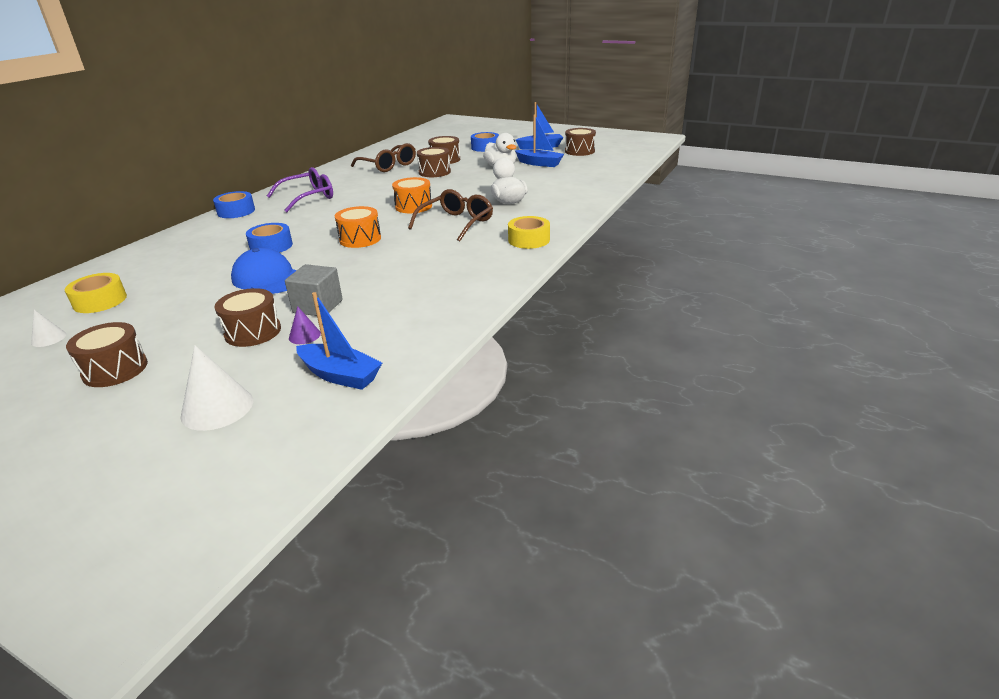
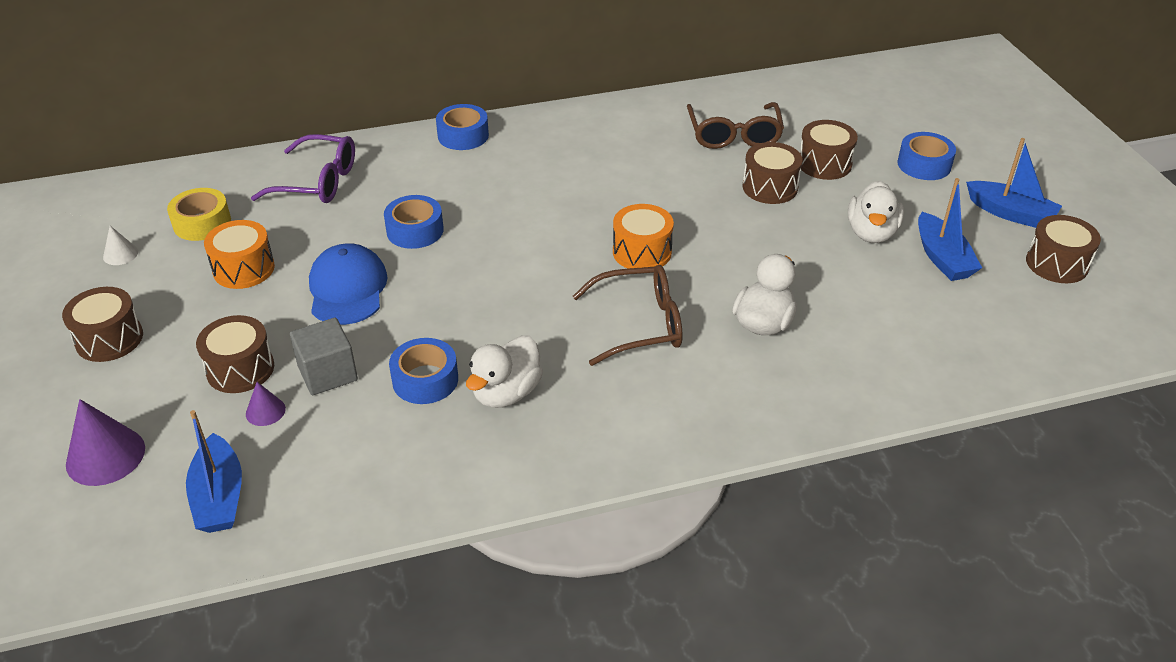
camera: 45 degrees right, 10 degrees up
white cone [180,345,253,431] -> purple cone [66,399,145,486]
purple glasses [267,167,333,212] -> purple glasses moved to [251,134,355,203]
orange drum [335,206,381,248] -> orange drum moved to [204,220,275,289]
yellow tape [508,216,550,249] -> none
none -> blue tape [389,338,458,404]
none -> white duck [466,335,543,408]

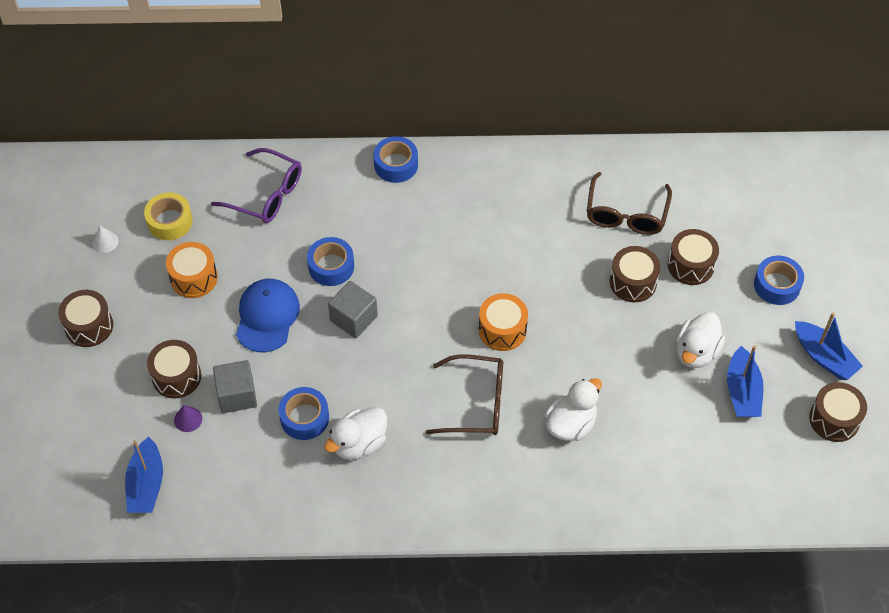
camera: 15 degrees right, 15 degrees up
purple cone [66,399,145,486] -> none
none -> grey cube [328,281,378,338]

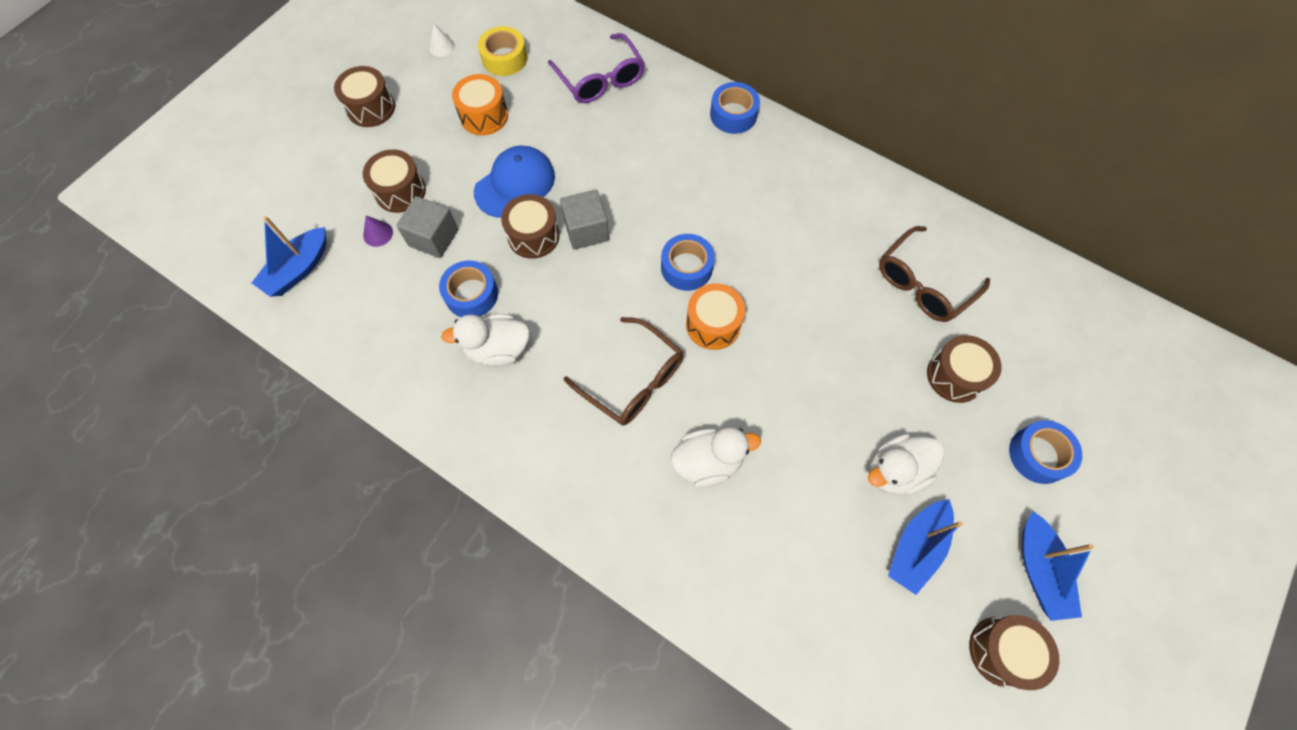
camera: 35 degrees right, 10 degrees up
blue tape [307,237,354,286] -> blue tape moved to [661,234,715,291]
brown drum [610,246,660,302] -> brown drum moved to [501,194,560,259]

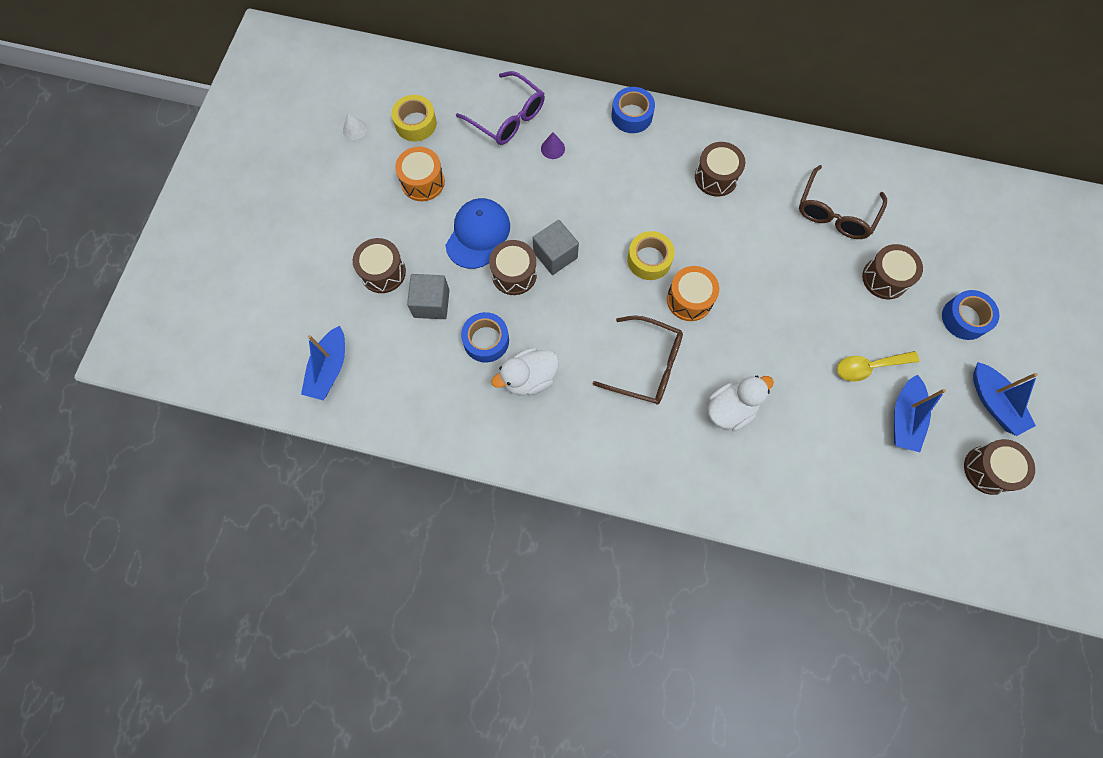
camera: 20 degrees left, 5 degrees up
brown drum [334,66,395,127] -> brown drum moved to [695,142,745,197]
purple cone [363,216,393,247] -> purple cone moved to [541,132,565,159]
blue tape [661,234,715,291] -> yellow tape [627,231,675,280]
white duck [868,433,945,495] -> yellow spoon [837,351,919,382]

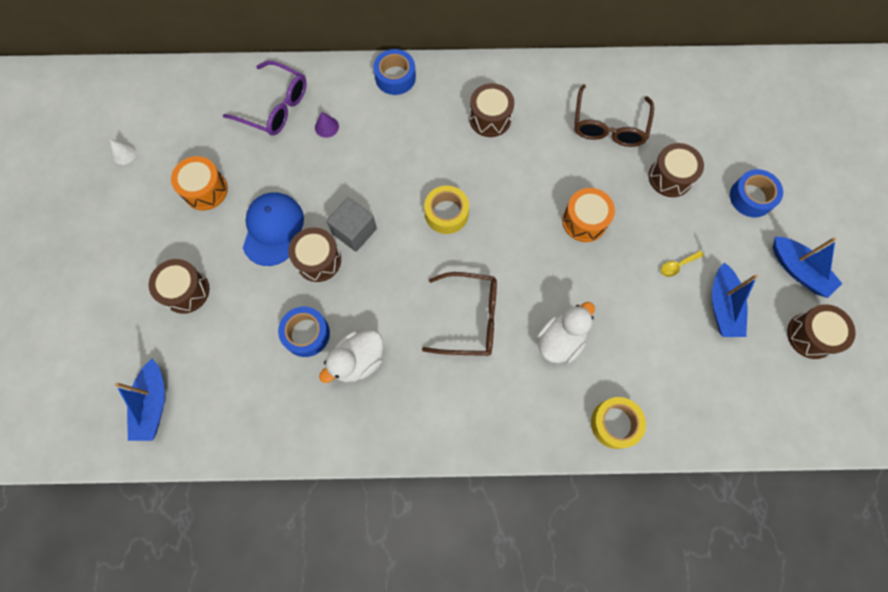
camera: 15 degrees left, 0 degrees up
yellow tape [392,95,437,141] -> yellow tape moved to [591,397,646,449]
grey cube [407,274,449,319] -> none
orange drum [667,266,719,321] -> orange drum moved to [562,188,615,242]
yellow spoon [837,351,919,382] -> yellow spoon [661,250,704,277], size x0.60

